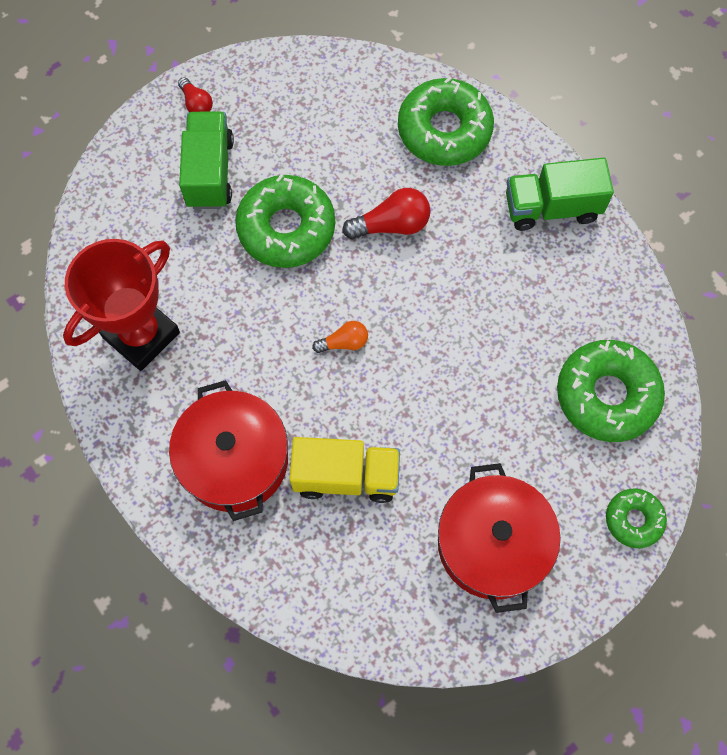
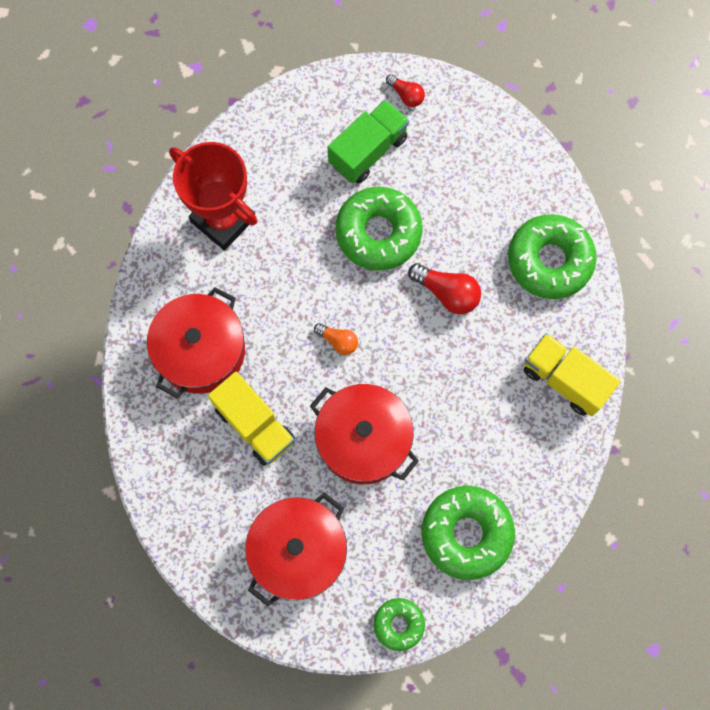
camera: 45 degrees right, 5 degrees up
red trophy [63,239,180,371] -> red trophy turned 45 degrees clockwise [169,142,257,250]
red light bulb [178,77,213,112] -> red light bulb turned 60 degrees counterclockwise [386,74,425,107]
green truck [506,158,614,231] -> yellow truck [524,333,621,416]
none -> red pot [310,384,419,484]

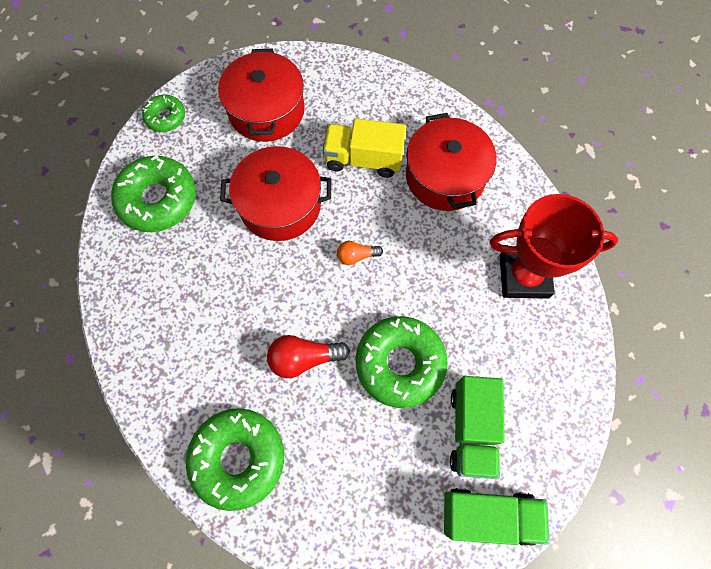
camera: 140 degrees right, 5 degrees down
red light bulb [386,74,425,107] -> green truck [444,488,550,546]
yellow truck [524,333,621,416] -> none

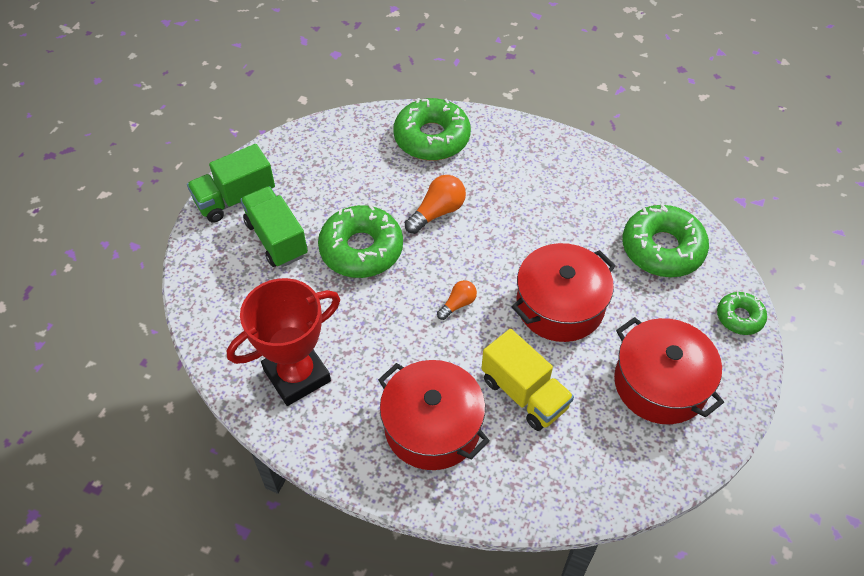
camera: 145 degrees right, 15 degrees down
red light bulb [267,335,350,378] -> orange light bulb [405,175,466,234]
yellow truck [323,119,406,178] -> yellow truck turned 75 degrees clockwise [481,329,574,431]

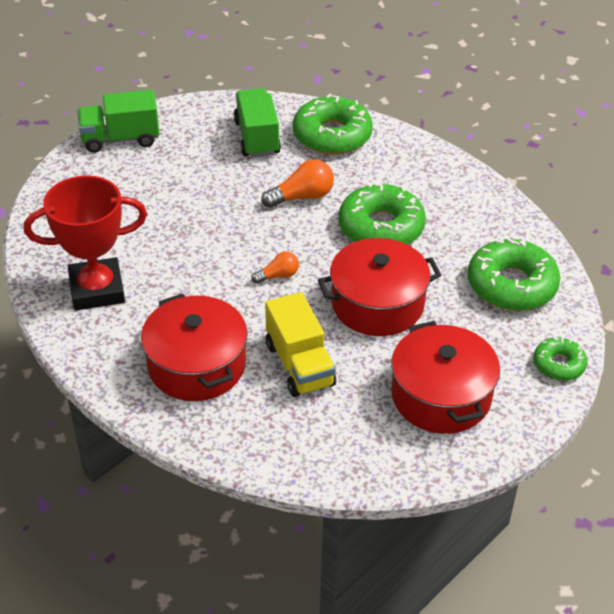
camera: 20 degrees right, 10 degrees down
green truck [240,186,308,267] -> green truck moved to [234,88,281,157]
green donut [318,205,403,278] -> green donut moved to [338,182,426,245]

